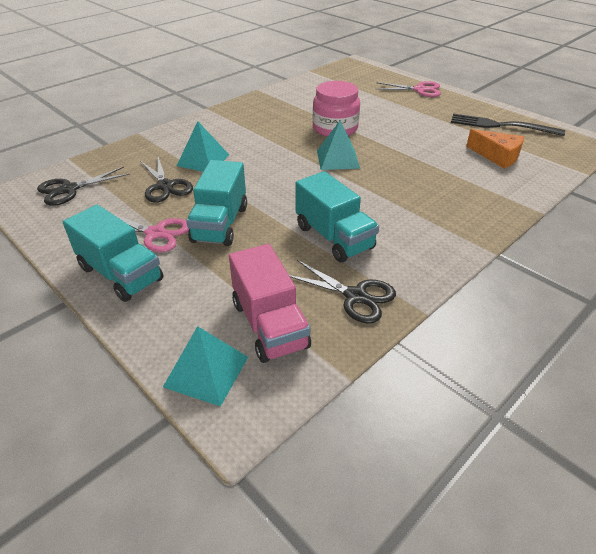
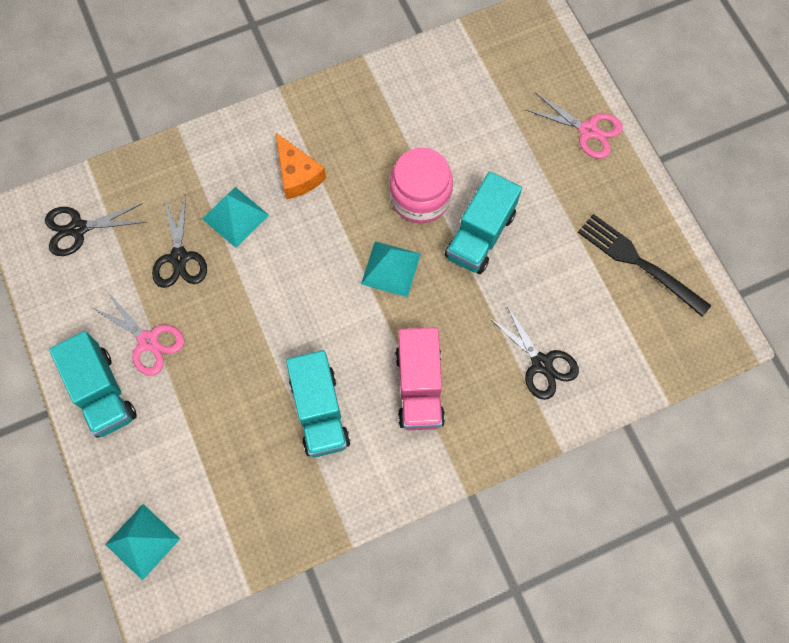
camera: 20 degrees right, 30 degrees up
turquoise truck [187,160,247,246] -> turquoise truck moved to [445,171,522,274]
pink truck [229,244,311,363] -> pink truck moved to [395,327,445,430]
black scissors [289,260,396,324] -> black scissors moved to [488,304,579,400]
orange cheese [466,129,524,169] -> orange cheese moved to [276,133,326,199]

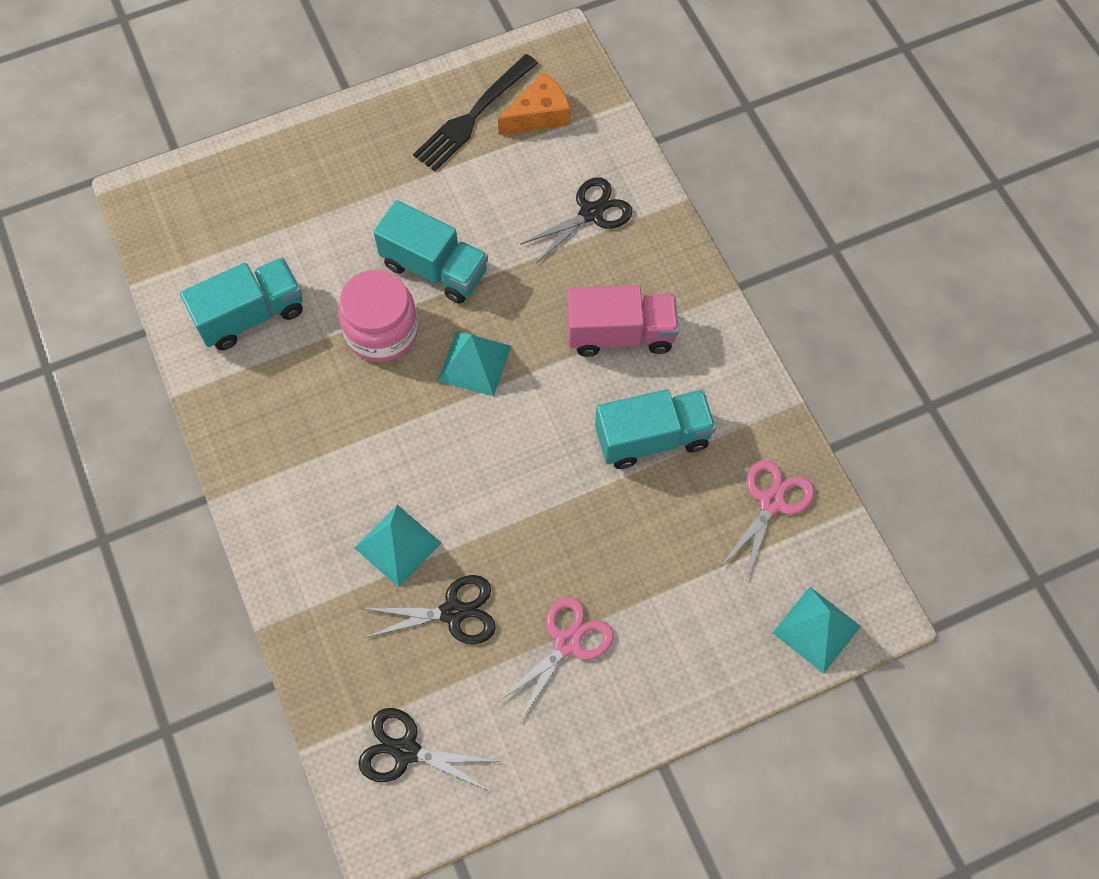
camera: 90 degrees left, 5 degrees down
black scissors [45,203,147,256] -> black scissors turned 120 degrees clockwise [358,708,500,792]
turquoise truck [49,331,137,438] -> turquoise truck moved to [180,257,303,350]
orange cheese [276,133,326,199] -> orange cheese moved to [498,72,570,135]
pink scissors [526,93,623,159] -> pink scissors moved to [722,460,814,579]

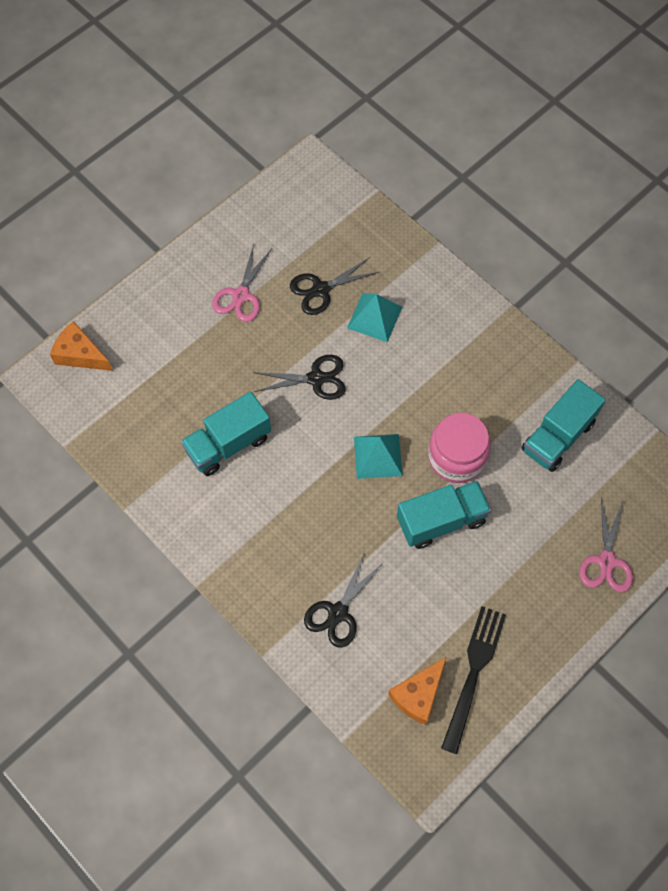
camera: 160 degrees right, 0 degrees up
black scissors [358,708,500,792] -> black scissors moved to [253,355,346,400]
turquoise truck [373,200,488,304] -> turquoise truck turned 150 degrees clockwise [397,481,491,549]
pink truck [567,285,679,357] -> none
pink scissors [722,460,814,579] -> pink scissors moved to [579,498,633,593]
turquoise pyramid [773,587,861,674] -> orange cheese [50,321,113,371]

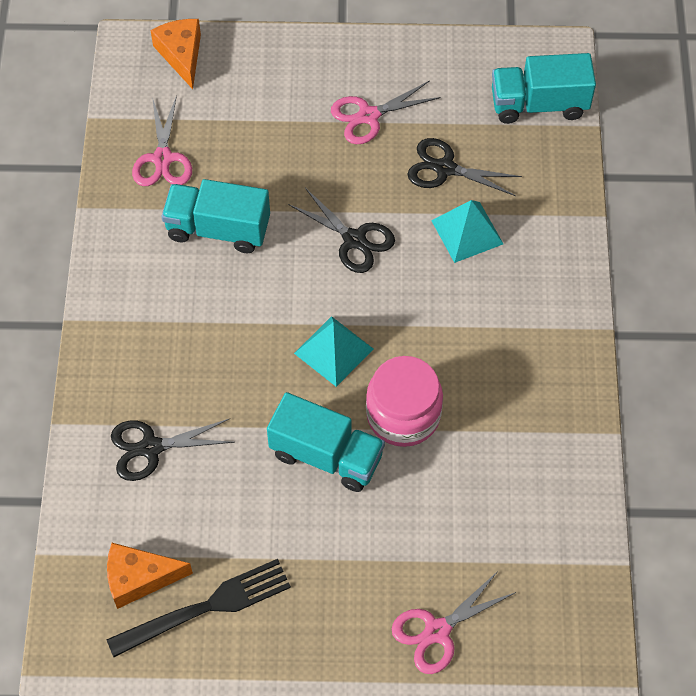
camera: 45 degrees right, 5 degrees down
turquoise truck [522,379,605,472] -> turquoise truck moved to [492,53,596,124]
none -> pink scissors [132,95,192,186]

